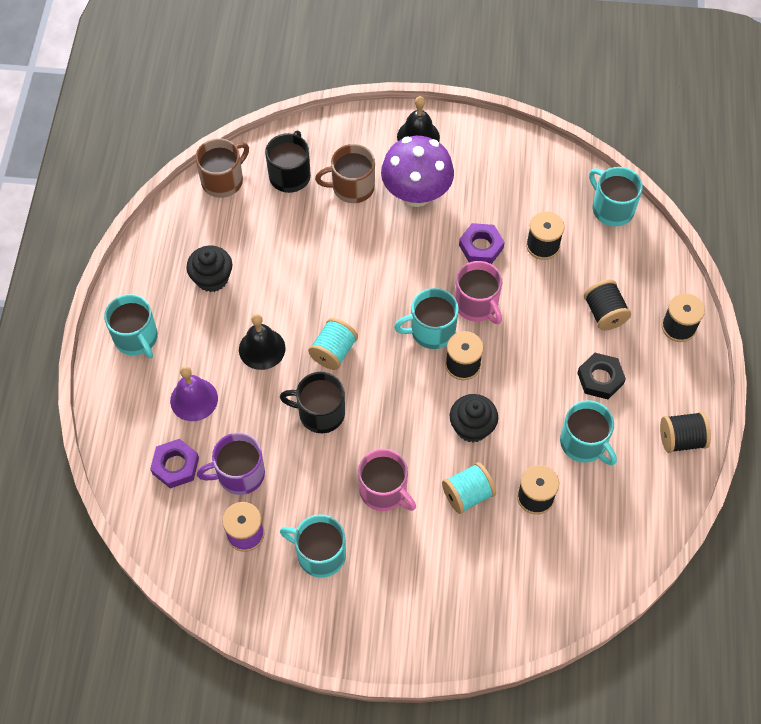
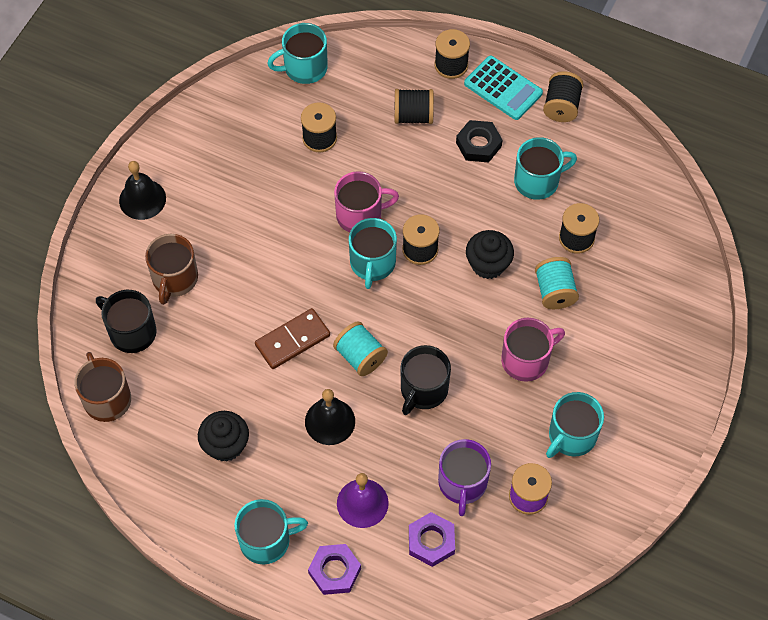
camera: 70 degrees left, 0 degrees up
purple mushroom [381,136,454,207] -> none
purple nut [459,223,505,264] -> purple nut moved to [308,544,361,595]
none -> brown domino [255,308,330,369]
none -> turquoise calculator [464,56,543,120]

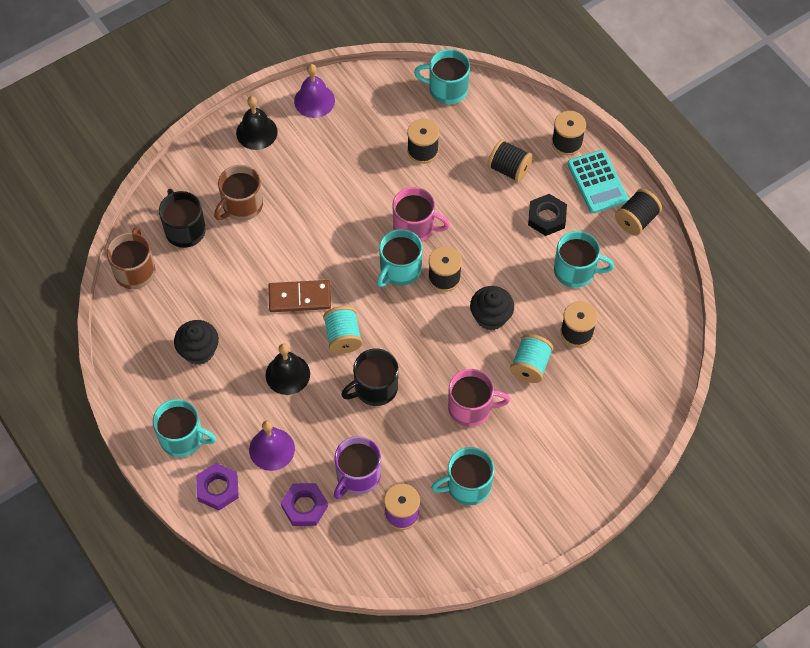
camera: 30 degrees right, 0 degrees up
none -> purple bell [294,64,335,118]

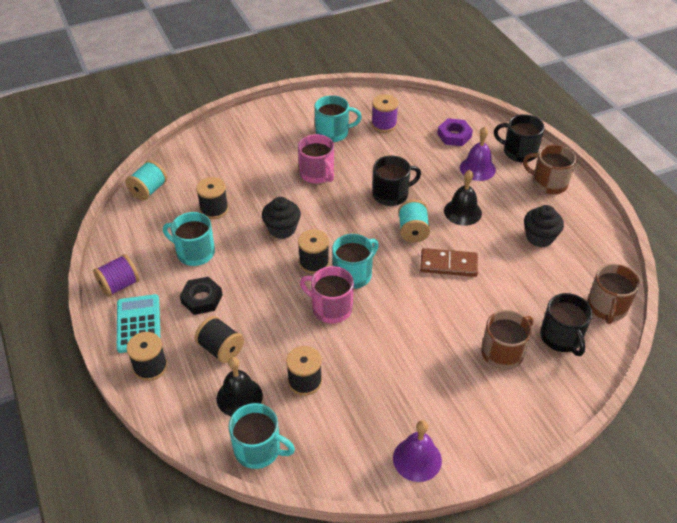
camera: 170 degrees left, 15 degrees down
turquoise mug [153,399,216,457] -> brown mug [523,144,576,194]
purple nut [196,463,239,510] -> black mug [494,114,545,162]
black bell [236,96,278,150] -> black bell moved to [217,357,263,416]
purple mug [334,436,381,499] -> none
pink mug [448,369,510,427] -> pink mug turned 135 degrees counterclockwise [298,134,334,184]
turquoise spool [510,334,554,383] -> turquoise spool moved to [126,160,167,200]
black spool [615,189,662,235] -> purple spool [93,254,140,297]

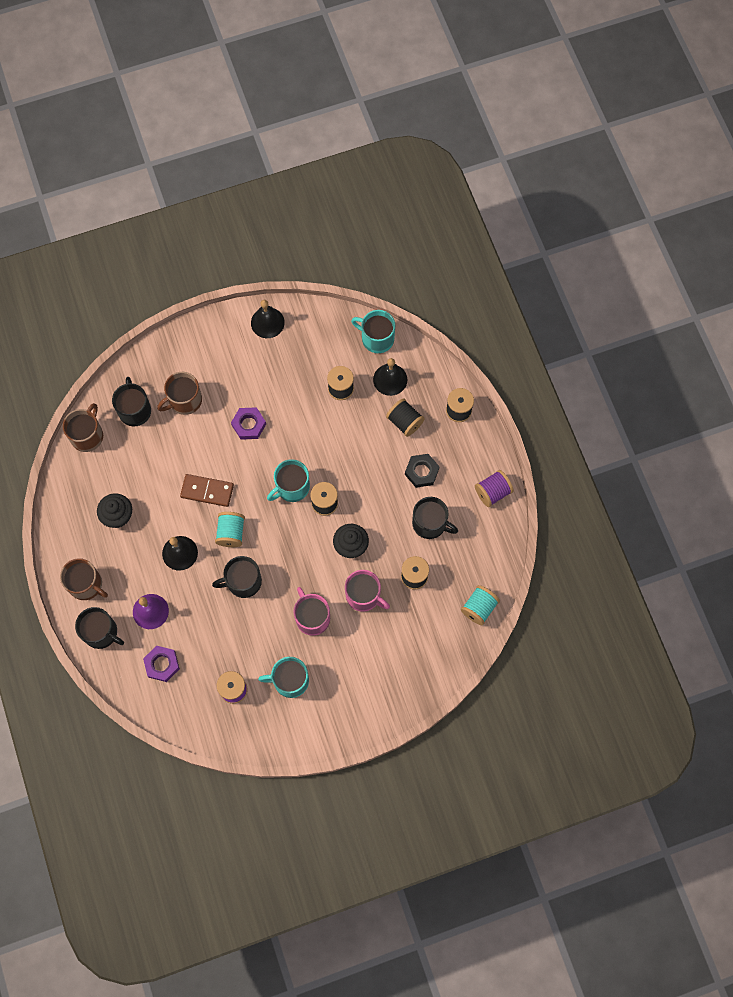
camera: 175 degrees left, 25 degrees up
turquoise calculator [117,294,161,353] -> none
turquoise mug [163,212,215,266] -> black mug [412,497,458,539]
pink mug [300,266,354,324] -> pink mug moved to [345,570,390,612]
purple bell [393,420,442,482] -> black bell [251,300,285,338]
none -> purple nut [231,407,266,440]

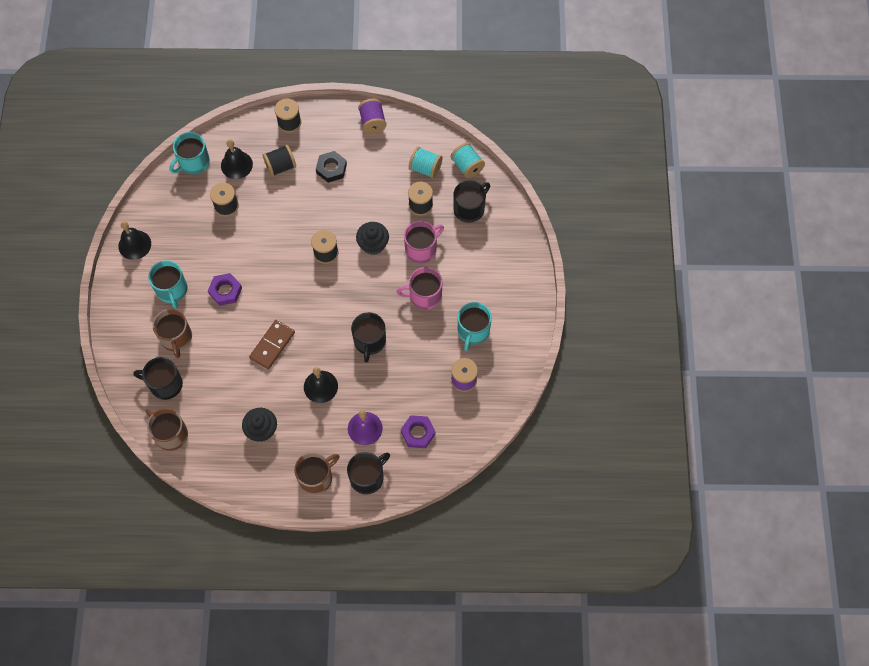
camera: 70 degrees left, 5 degrees down
turquoise spool [215,512,245,547] -> turquoise spool moved to [409,147,442,179]
turquoise mug [267,459,310,502] -> turquoise mug moved to [148,260,187,309]
black mug [412,497,458,539] -> black mug moved to [453,180,490,223]

